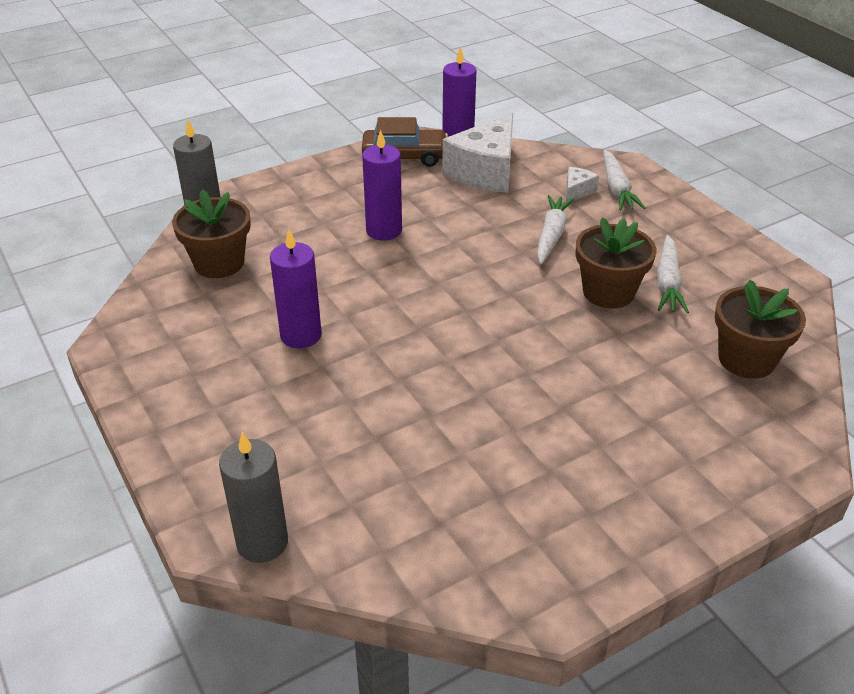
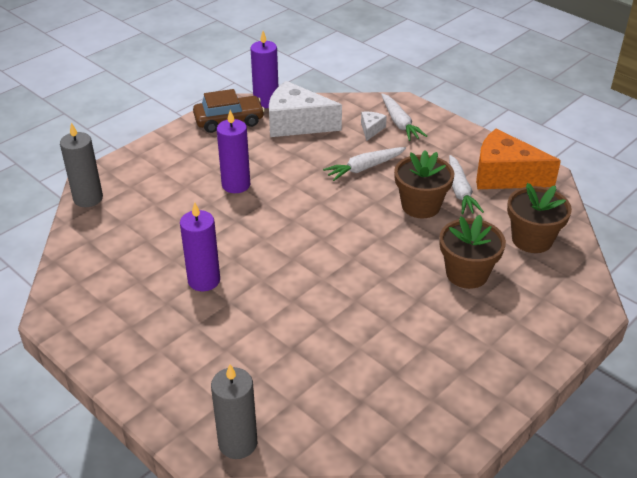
camera: 15 degrees left, 0 degrees up
brown flower pot [172,189,251,278] -> brown flower pot moved to [440,215,506,289]
white cheese [442,113,513,193] -> white cheese turned 90 degrees clockwise [269,81,342,137]
white carrot [537,195,574,264] -> white carrot turned 120 degrees counterclockwise [323,147,406,181]
none -> orange cheese [476,129,561,189]

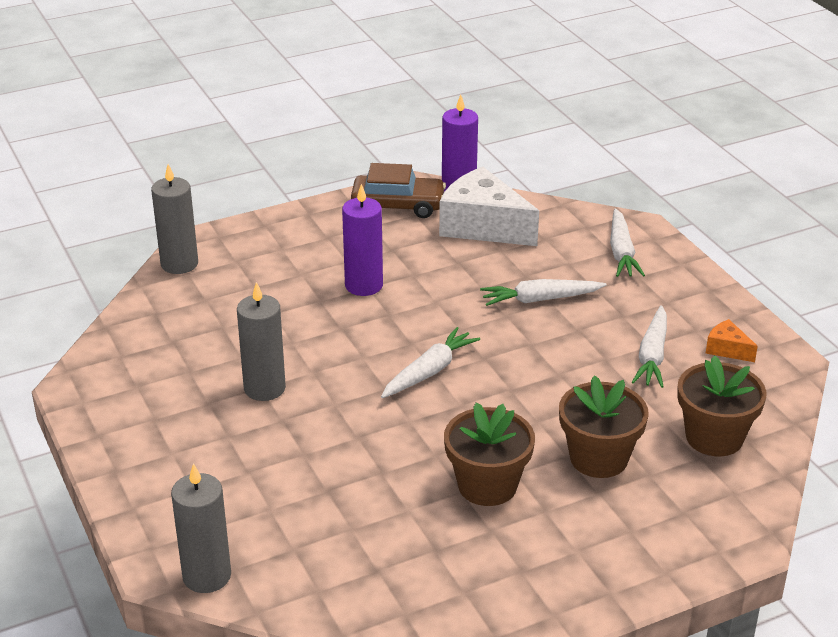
camera: 20 degrees right, 5 degrees down
purple candle [180,202,220,291] -> grey candle [237,282,286,401]
white cheese [361,112,387,141] -> none
brown flower pot [394,150,454,218] -> brown flower pot moved to [444,402,535,506]
orange cheese [476,129,561,189] -> orange cheese [706,319,758,362], size x0.44
none -> white carrot [381,327,480,398]

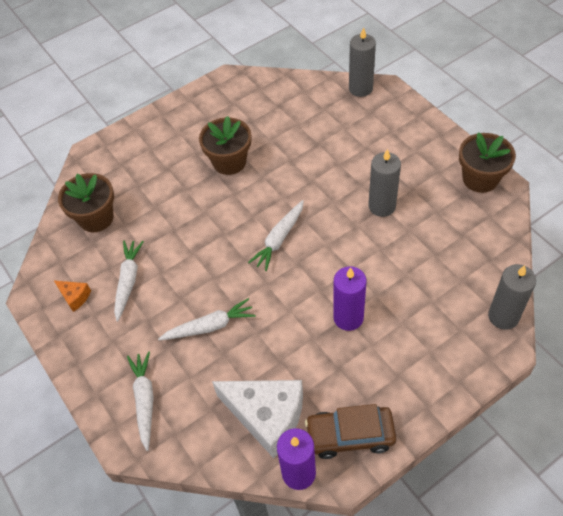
camera: 175 degrees right, 20 degrees up
brown flower pot [559,375,649,478] -> brown flower pot moved to [459,132,516,193]

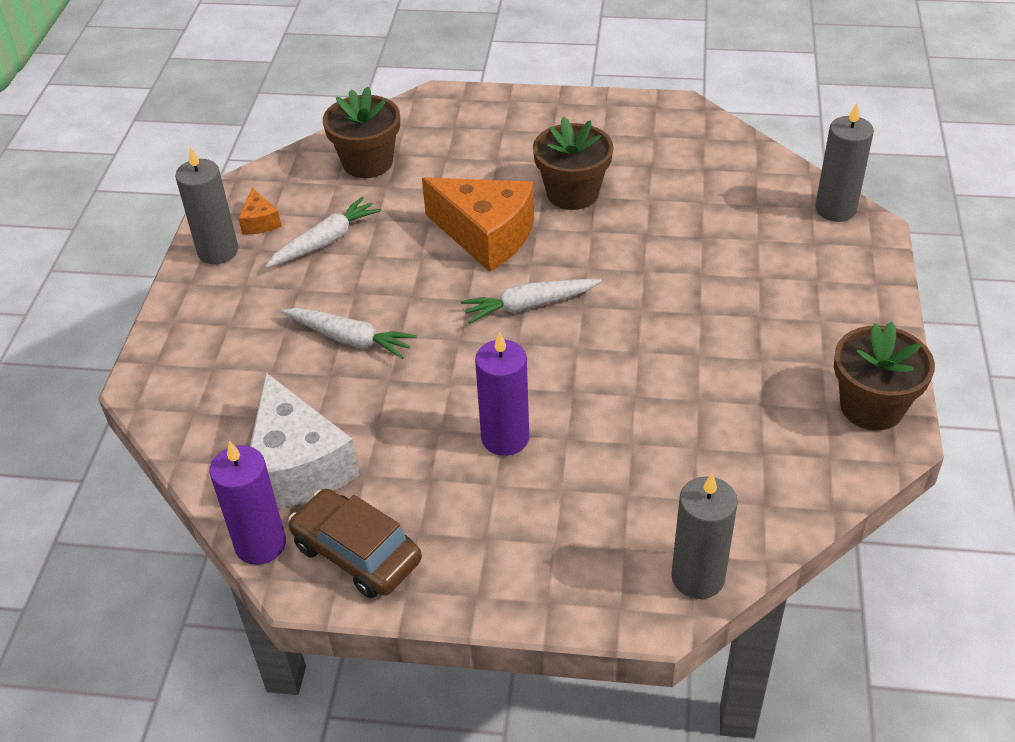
camera: 40 degrees right, 10 degrees down
white carrot [127,351,154,451] -> none
grey candle [368,149,401,217] -> grey candle moved to [175,147,238,264]
none -> orange cheese [422,177,534,272]

